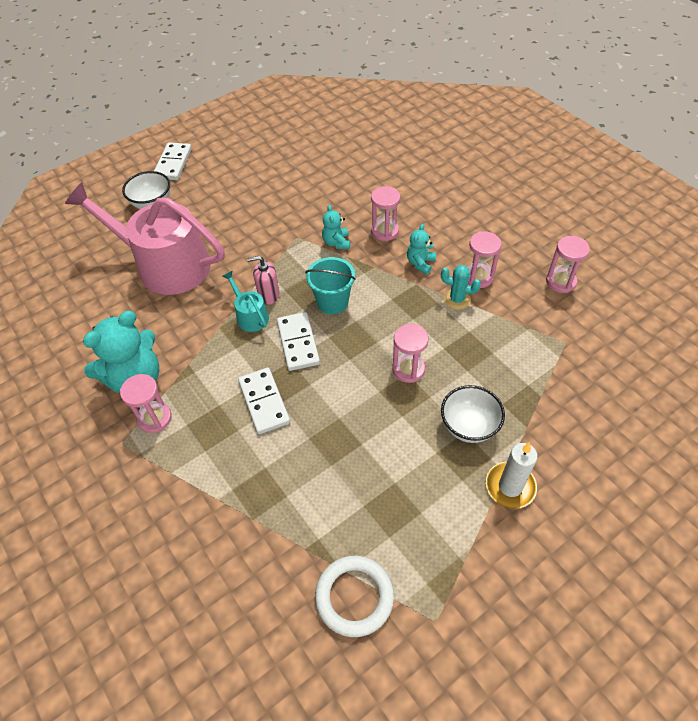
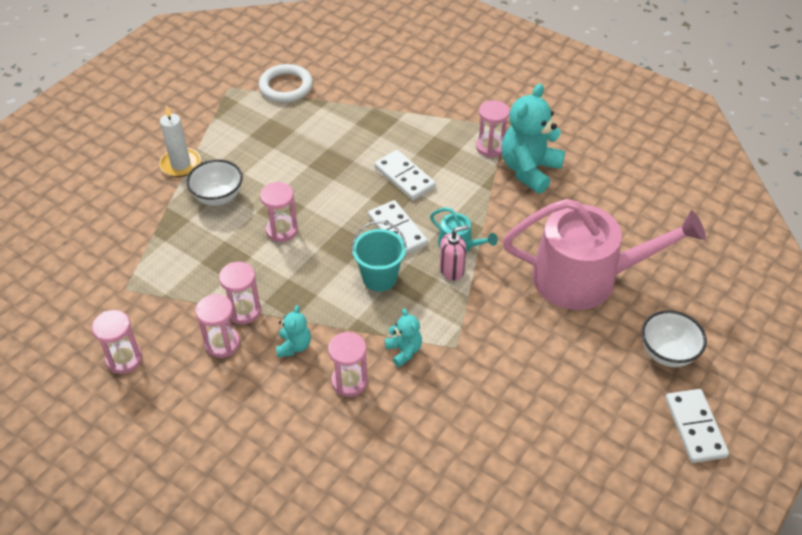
camera: 160 degrees right, 5 degrees down
turquoise cactus [441,265,481,310] -> pink hourglass [219,262,261,324]

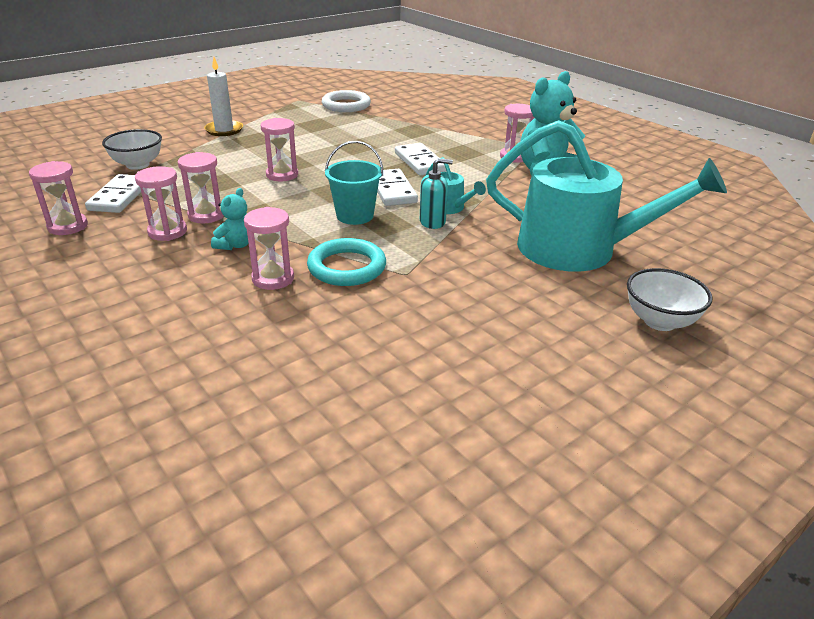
camera: 15 degrees right, 15 degrees down
white bowl [186,159,243,206] -> white bowl moved to [102,129,162,170]
turquoise teddy bear [385,309,422,367] -> turquoise ring [307,238,386,286]
pink soap dispenser [439,225,469,281] -> turquoise soap dispenser [420,158,453,229]
pink watering can [503,199,706,310] -> turquoise watering can [486,120,727,272]
white domino [665,389,729,463] -> white domino moved to [85,174,141,213]

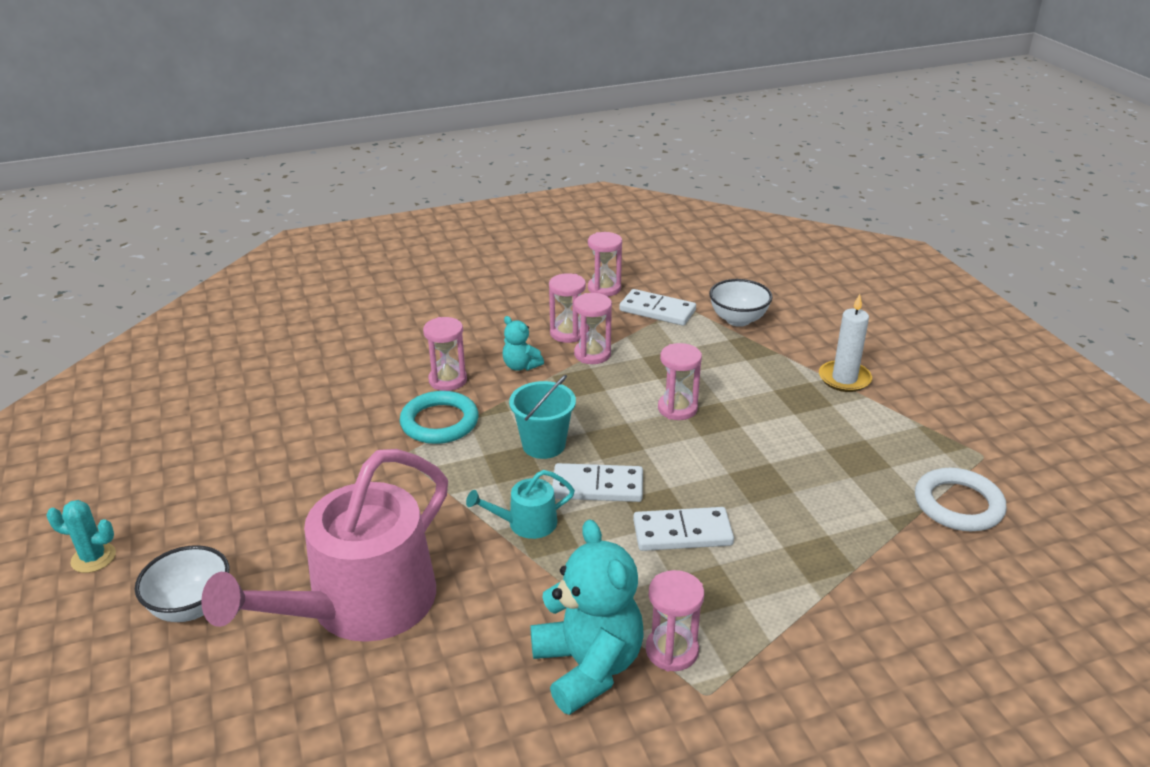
camera: 110 degrees right, 0 degrees up
turquoise soap dispenser [420,158,453,229] -> none
turquoise watering can [486,120,727,272] -> pink watering can [201,449,448,642]
none -> turquoise cactus [47,500,116,573]

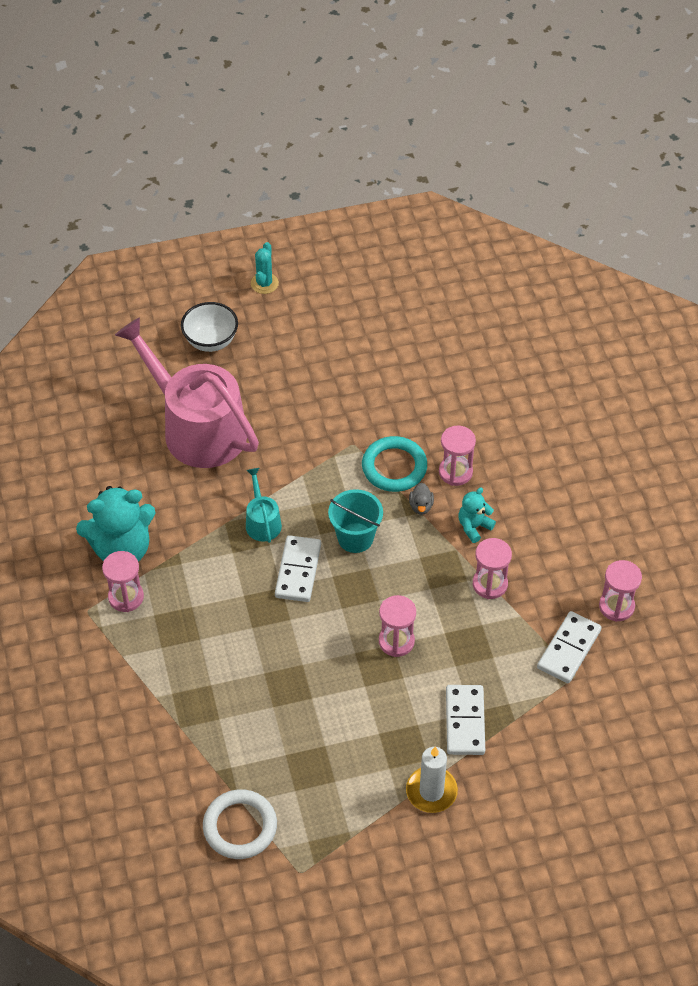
camera: 95 degrees right, 20 degrees up
pink hourglass [549,273,586,343] -> none
white domino [633,507,734,551] -> white domino moved to [446,685,485,755]
white bowl [709,279,773,327] -> none
none -> grey duck [409,483,434,515]

